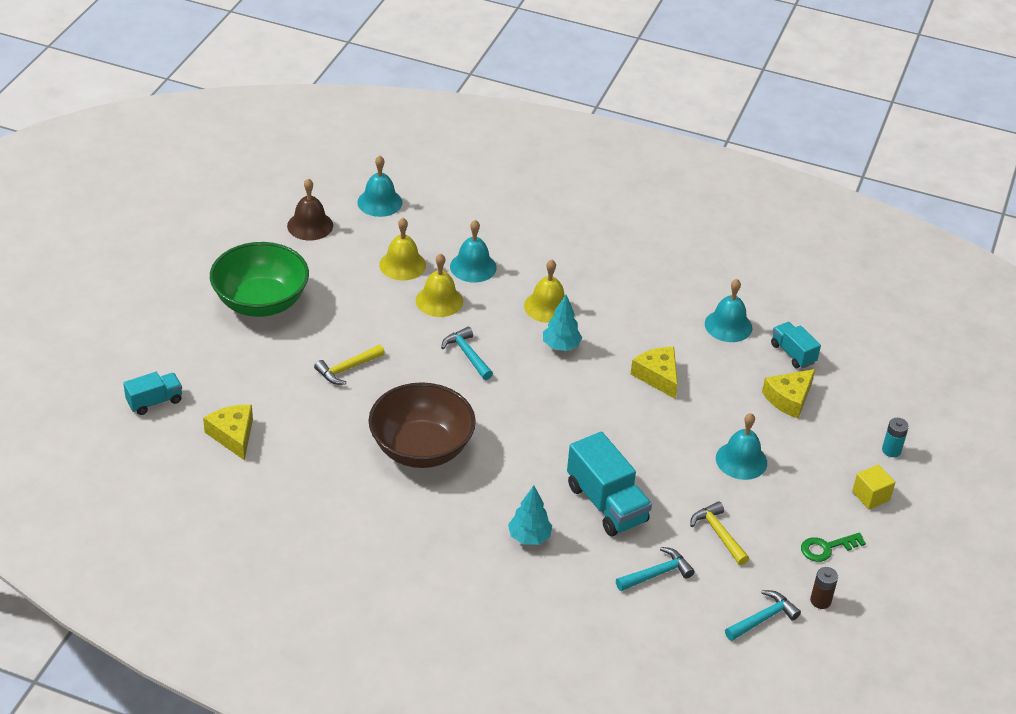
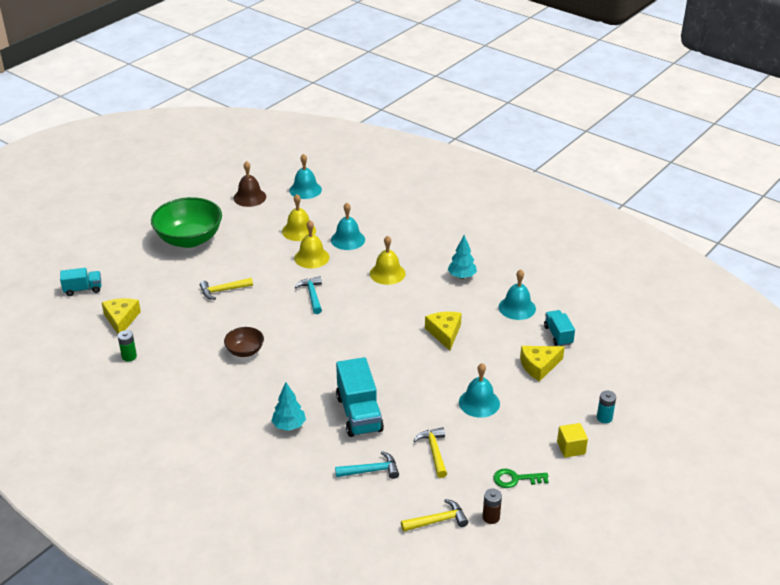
camera: 20 degrees right, 5 degrees down
brown bowl [368,382,476,468] -> brown bowl [224,327,264,357], size x0.50
turquoise tree [543,295,582,351] -> turquoise tree moved to [448,235,477,279]
turquoise hammer [725,590,801,641] -> yellow hammer [401,499,468,532]
none -> green battery [118,330,137,361]

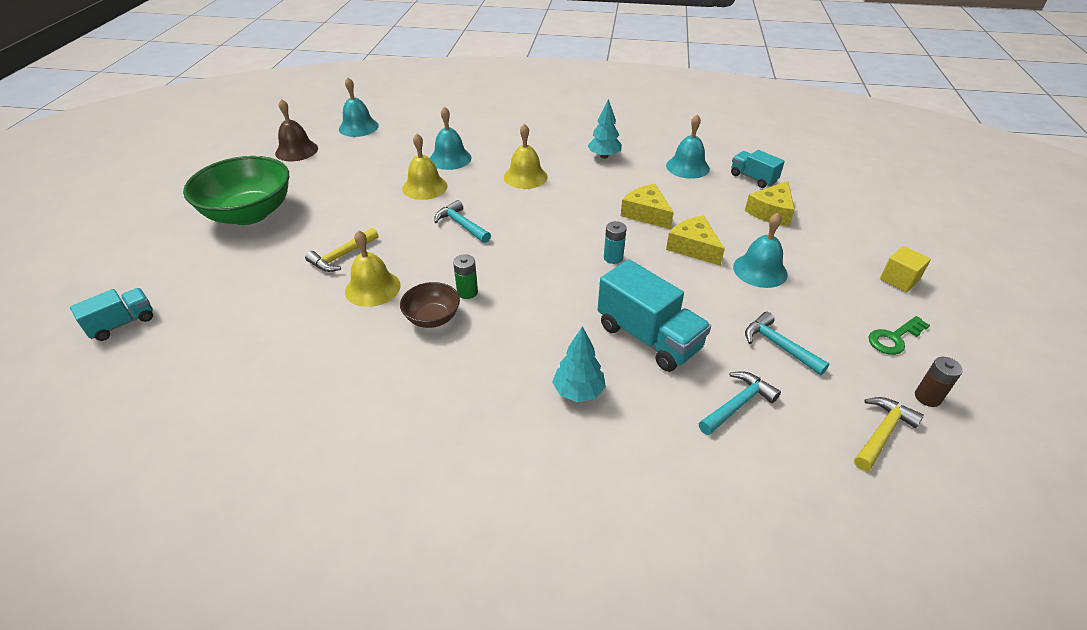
camera: 30 degrees left, 5 degrees up
yellow cheese [102,298,141,334] -> yellow cheese moved to [666,216,725,266]
green battery [118,330,137,361] -> green battery moved to [453,254,478,299]
yellow bell [282,194,316,241] -> yellow bell moved to [345,230,401,307]
yellow hammer [413,427,447,478] -> turquoise hammer [745,312,830,375]
turquoise battery [597,390,616,423] -> turquoise battery moved to [604,221,627,264]

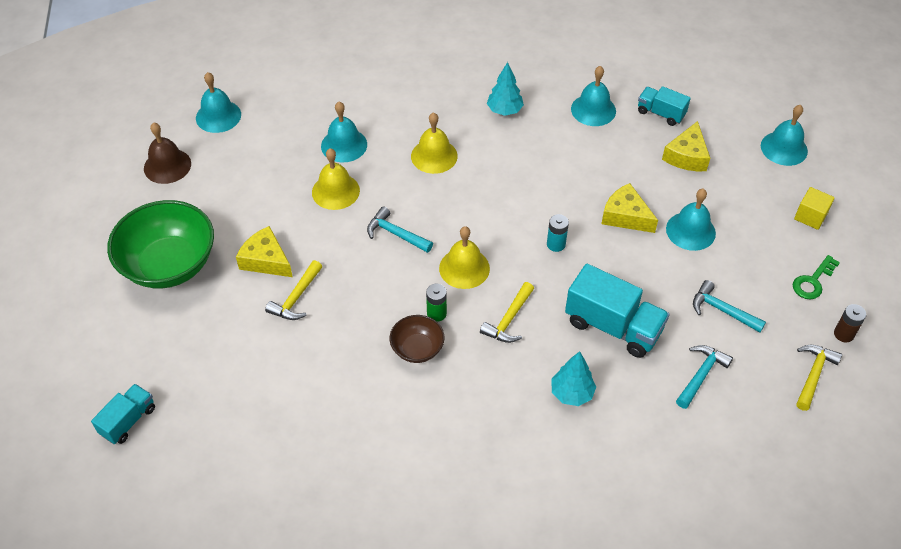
camera: 15 degrees left, 10 degrees up
yellow bell [345,230,401,307] -> yellow bell moved to [439,226,490,289]
yellow cheese [621,184,674,229] -> yellow cheese moved to [236,226,293,277]
none -> yellow hammer [480,282,534,343]
none -> turquoise bell [761,105,808,166]

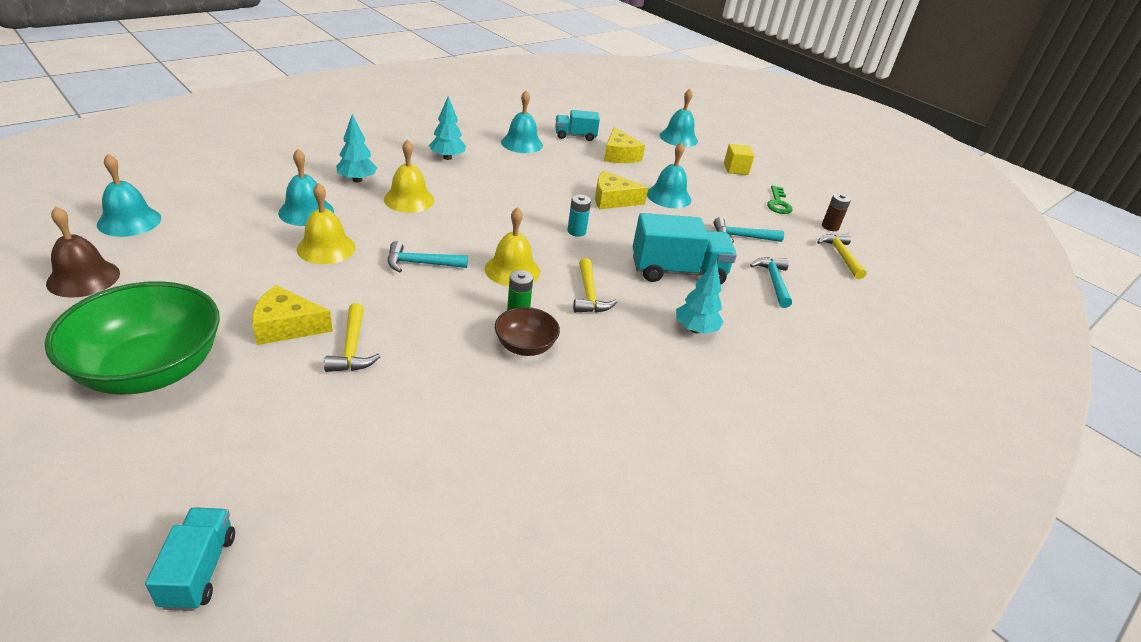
camera: 40 degrees left, 15 degrees down
none -> turquoise tree [336,114,377,182]

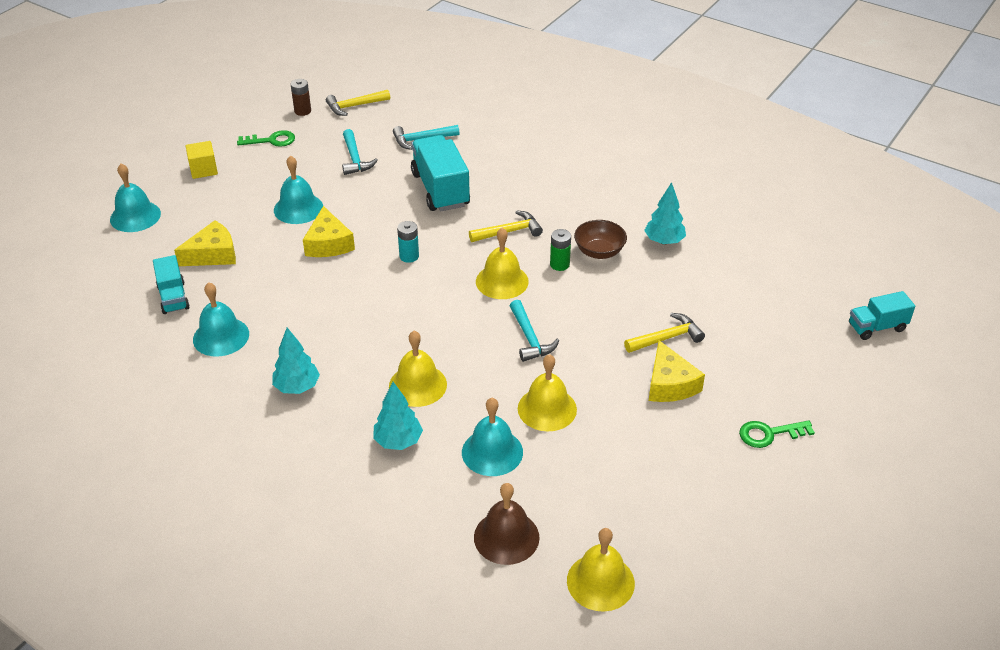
camera: 100 degrees left, 5 degrees up
green bowl [45,281,220,395] -> green key [739,420,815,448]
brown bell [46,206,120,298] -> brown bell moved to [474,483,540,565]
turquoise bell [97,154,161,237] -> yellow bell [567,528,635,612]
turquoise tree [676,260,723,334] -> turquoise tree moved to [644,182,686,245]

